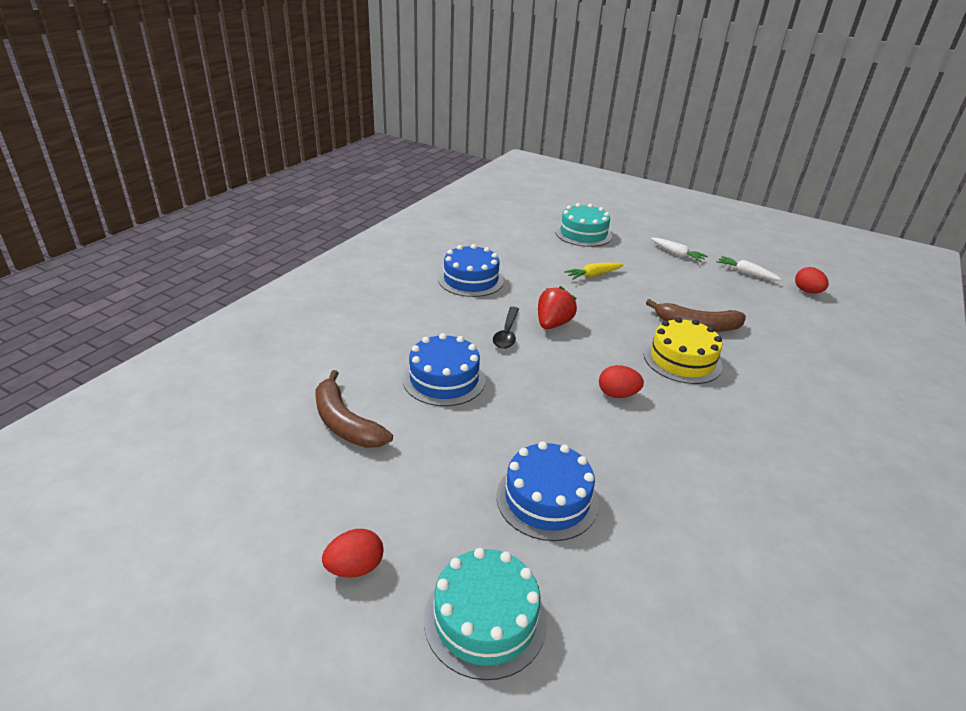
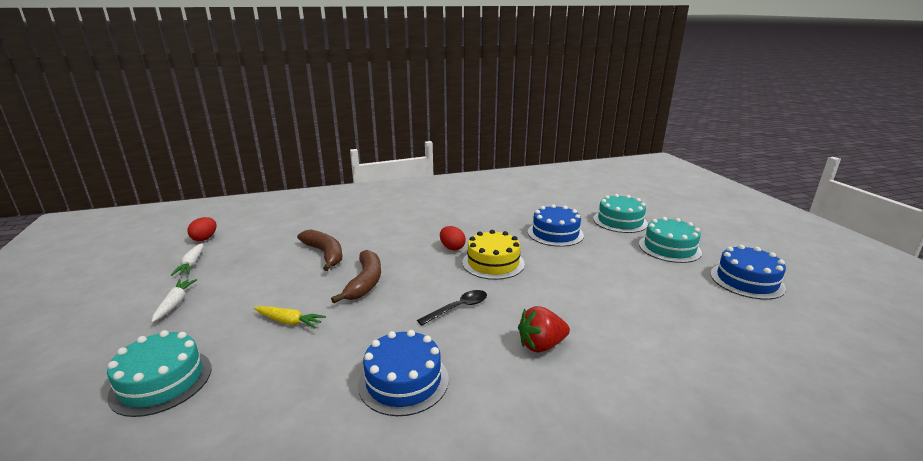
camera: 135 degrees left, 10 degrees down
brown banana [315,370,393,448] -> brown banana moved to [331,250,381,303]
red egg [322,529,384,578] -> turquoise cake [639,217,702,263]
blue cake [403,333,486,406] -> blue cake moved to [710,245,786,300]
red strawberry [538,286,577,329] -> red strawberry moved to [518,306,570,353]
yellow cake [644,317,722,384] -> yellow cake moved to [462,230,525,280]

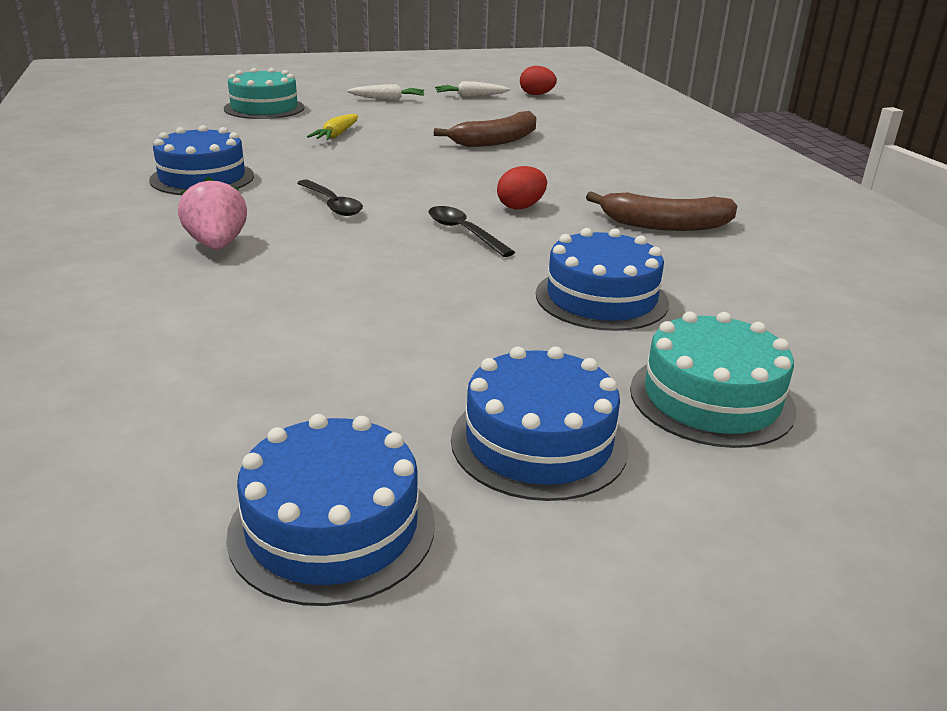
camera: 90 degrees right, 5 degrees up
brown banana [331,250,381,303] -> brown banana moved to [586,191,737,231]
yellow cake [462,230,525,280] -> black spoon [429,206,515,257]
red strawberry [518,306,570,353] -> pink strawberry [178,176,247,250]
turquoise cake [639,217,702,263] -> blue cake [451,347,628,501]

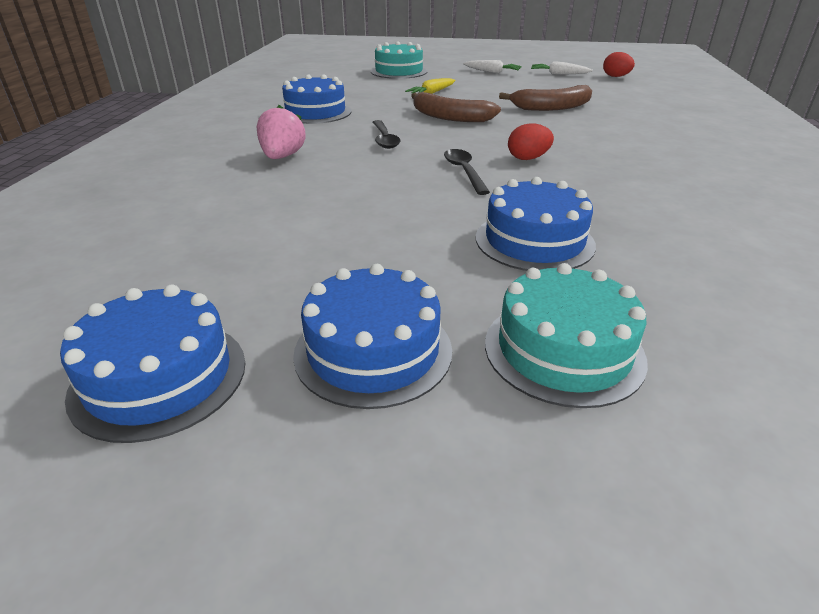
camera: 25 degrees right, 5 degrees up
brown banana [586,191,737,231] -> brown banana moved to [411,92,501,122]

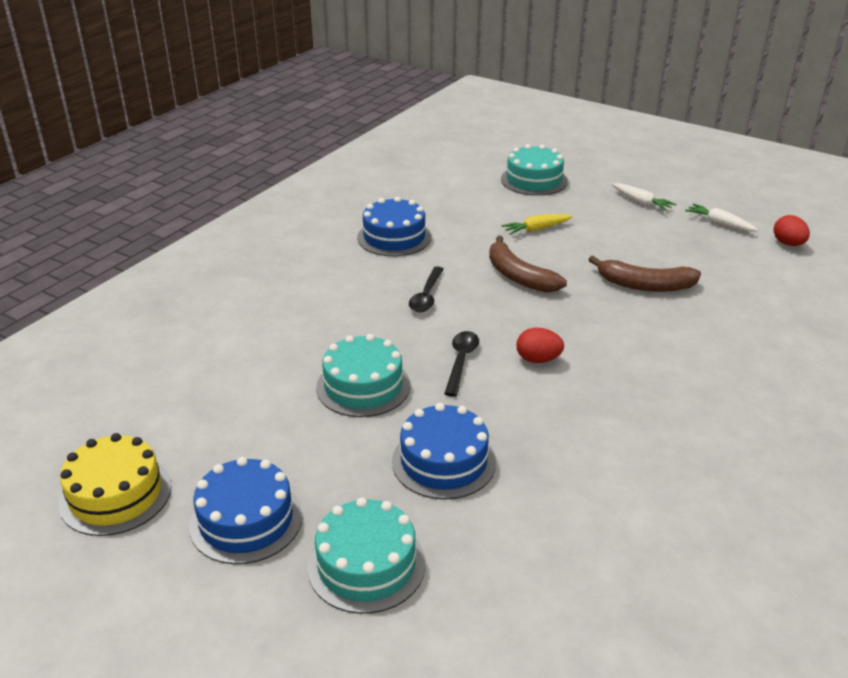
camera: 25 degrees right, 0 degrees up
blue cake [60,284,245,443] -> yellow cake [59,433,172,536]
pink strawberry [257,105,306,159] -> none
none -> turquoise cake [316,334,411,417]

